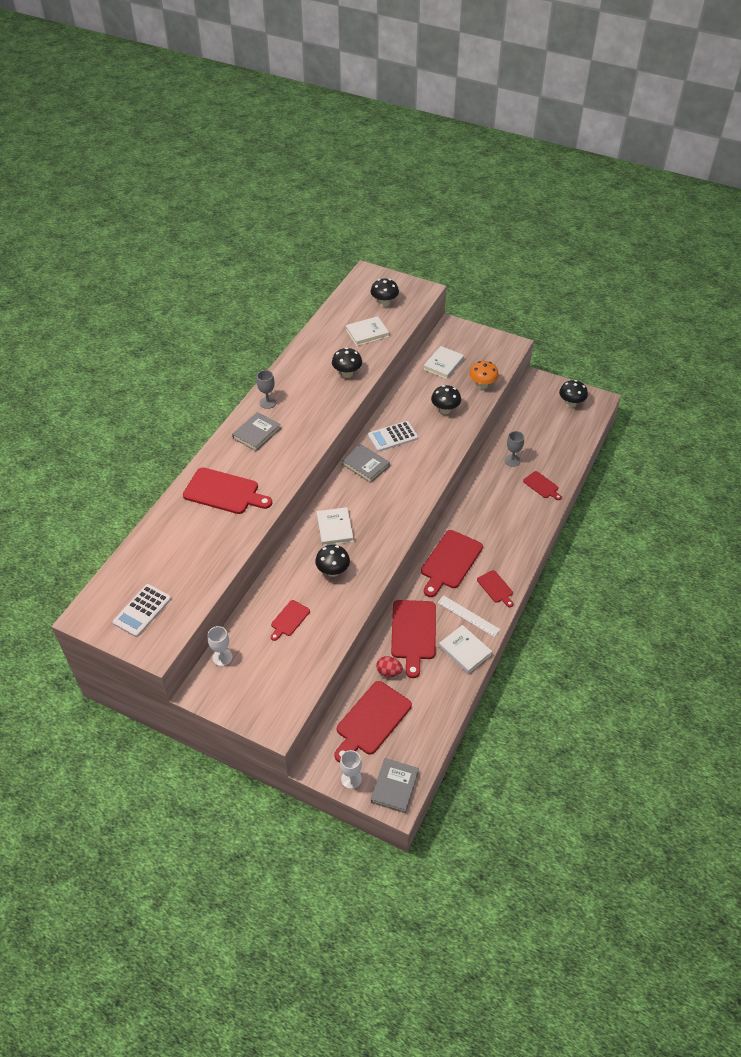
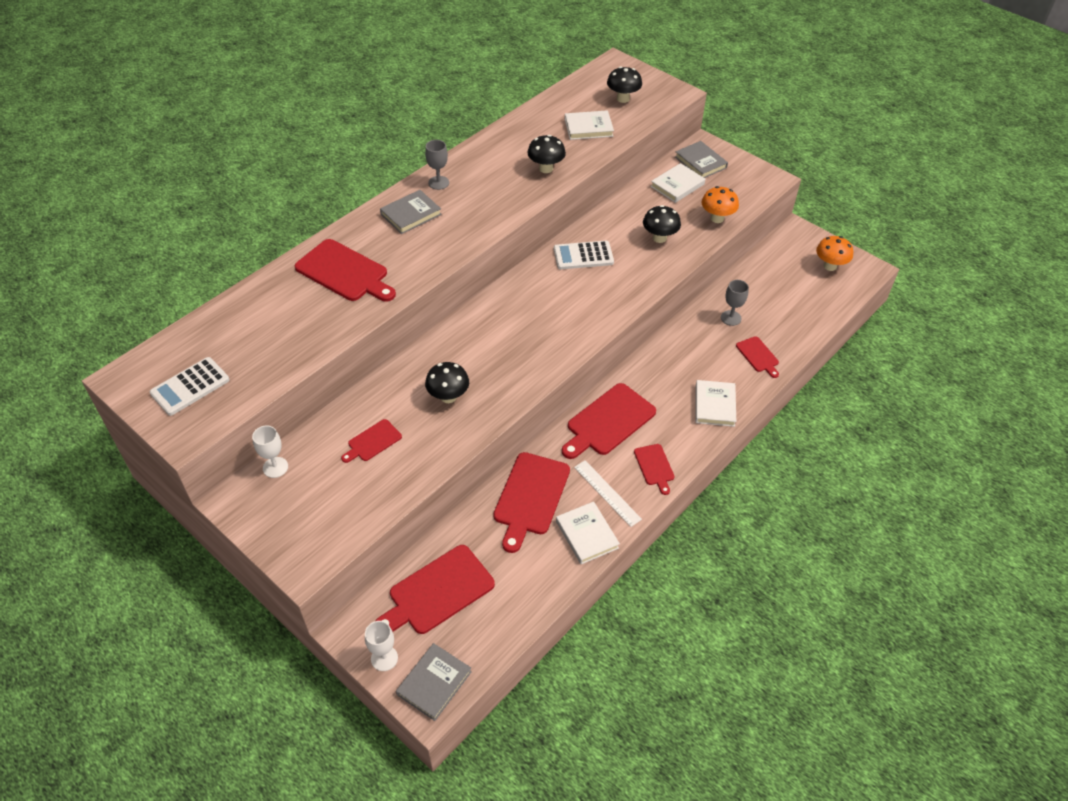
camera: 15 degrees right, 0 degrees up
white book [316,507,354,546] -> white book moved to [695,380,736,427]
grey book [342,444,390,483] -> grey book moved to [675,141,728,178]
red egg [376,656,403,677] -> none
black mushroom [559,380,588,408] -> orange mushroom [816,236,853,271]

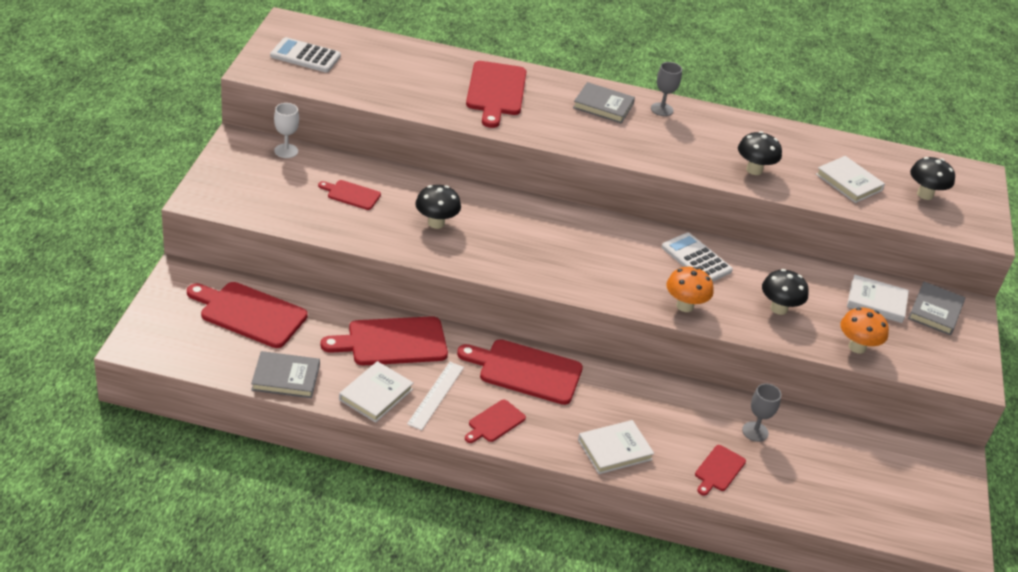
camera: 55 degrees right, 10 degrees down
white goblet [365,621,398,671] -> none
grey book [396,643,472,721] -> grey book moved to [251,351,320,398]
orange mushroom [816,236,853,271] -> orange mushroom moved to [666,267,714,312]

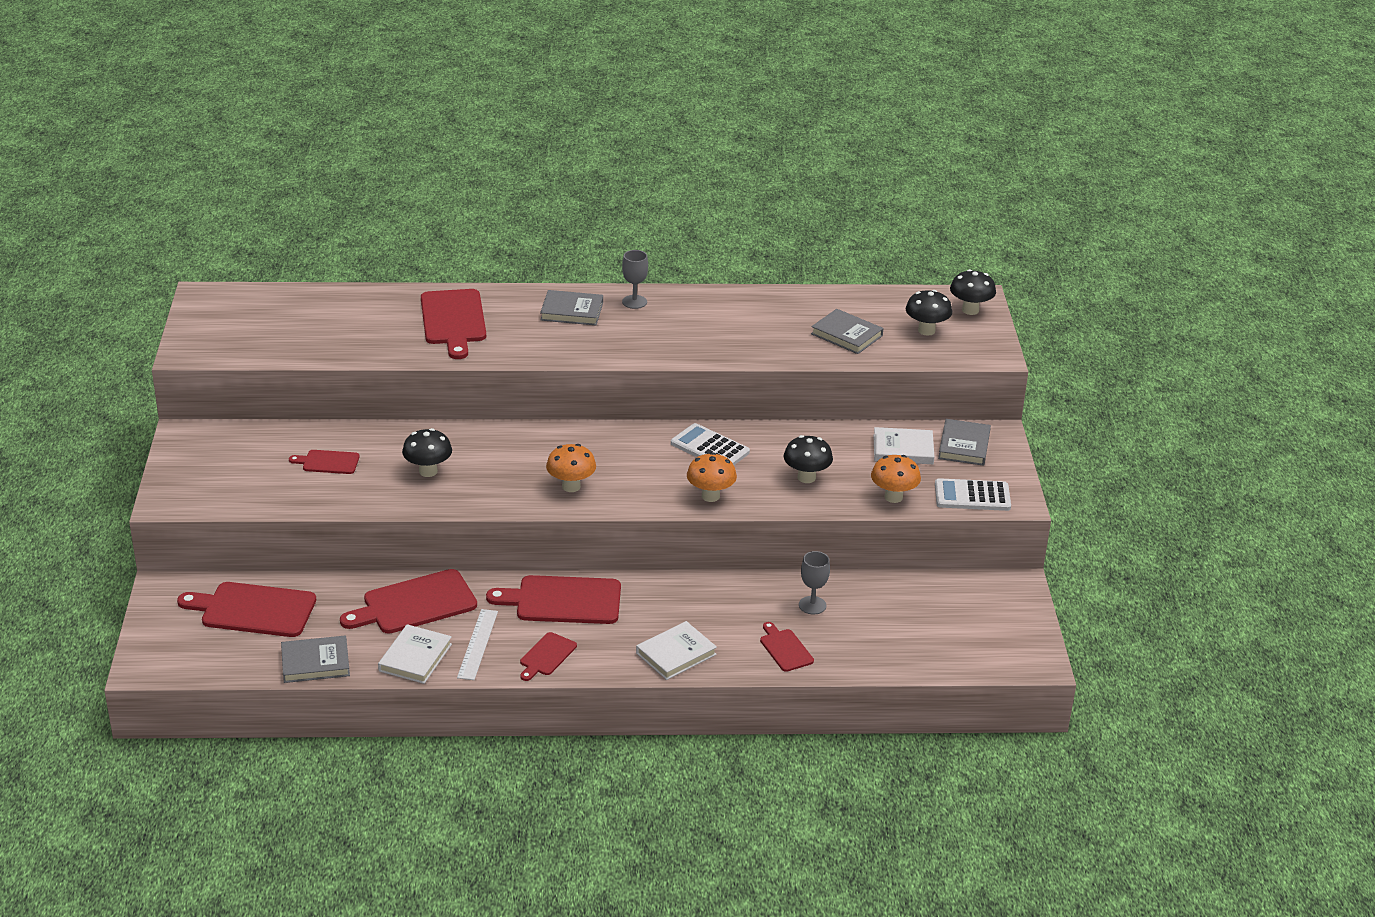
camera: 10 degrees left, 5 degrees down
white calculator [270,37,341,72] -> white calculator moved to [935,478,1011,511]
white goblet [274,103,299,158] -> none
red cutting board [695,445,746,496] -> red cutting board turned 135 degrees clockwise [760,622,814,672]
black mushroom [738,131,782,175] -> black mushroom moved to [950,269,996,315]
white book [816,156,885,203] -> grey book [811,309,883,354]
none -> orange mushroom [546,444,596,492]

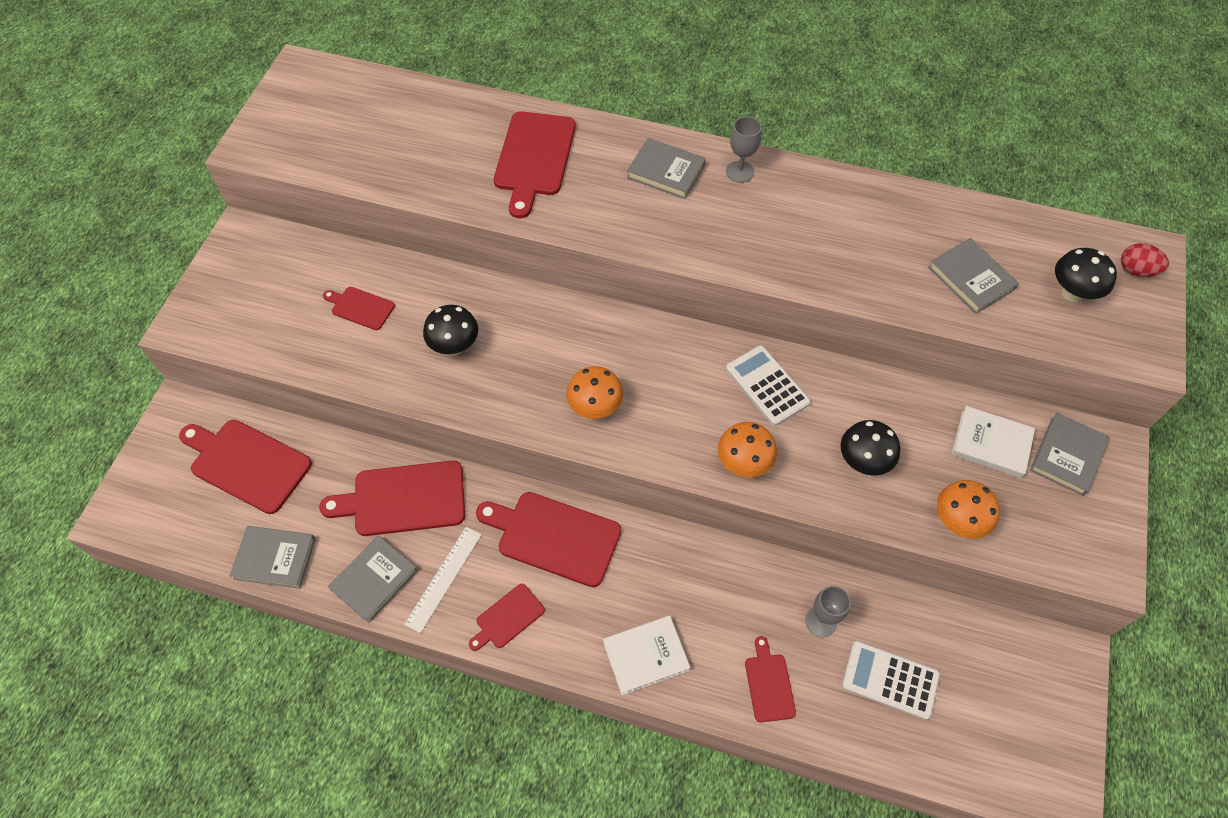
camera: 20 degrees right, 25 degrees up
white book [378,624,452,684] -> grey book [328,536,418,623]
white calculator [935,478,1011,511] -> white calculator moved to [842,641,940,720]
black mushroom [950,269,996,315] -> red egg [1121,243,1169,277]

